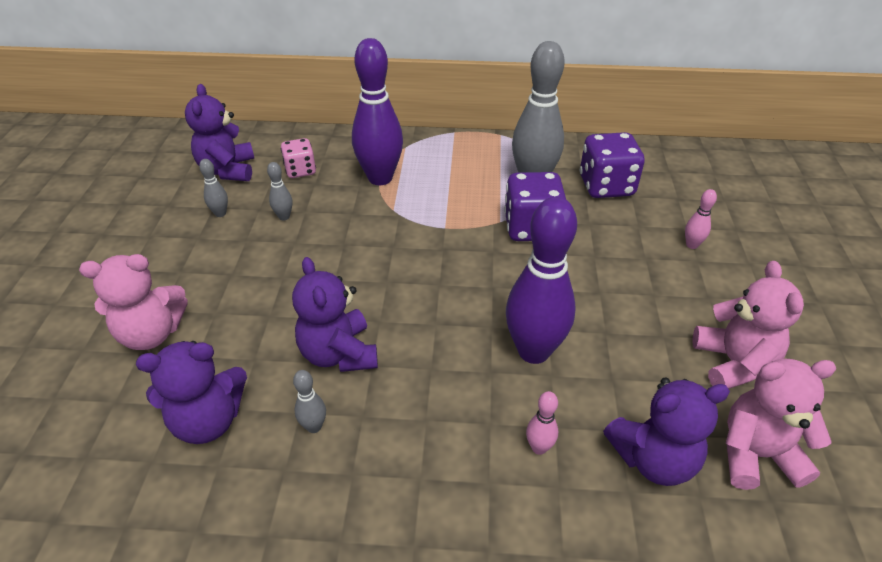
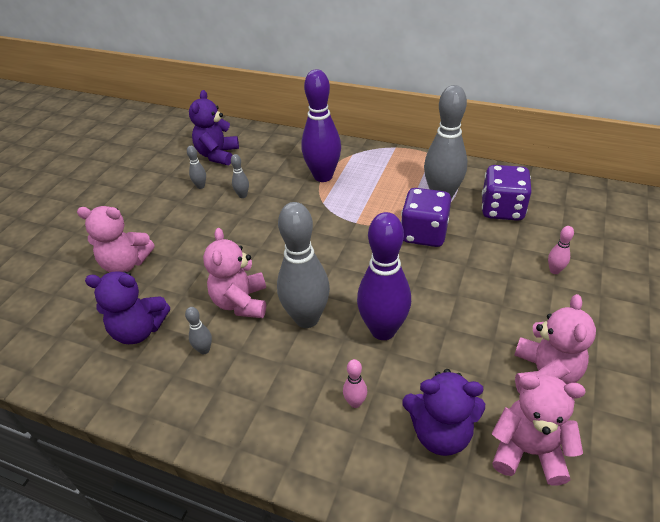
camera: 20 degrees right, 0 degrees up
pink dice [281,138,316,178] -> none
purple teddy bear [292,257,378,372] -> pink teddy bear [203,228,266,318]
none -> grey bowling pin [277,202,330,328]

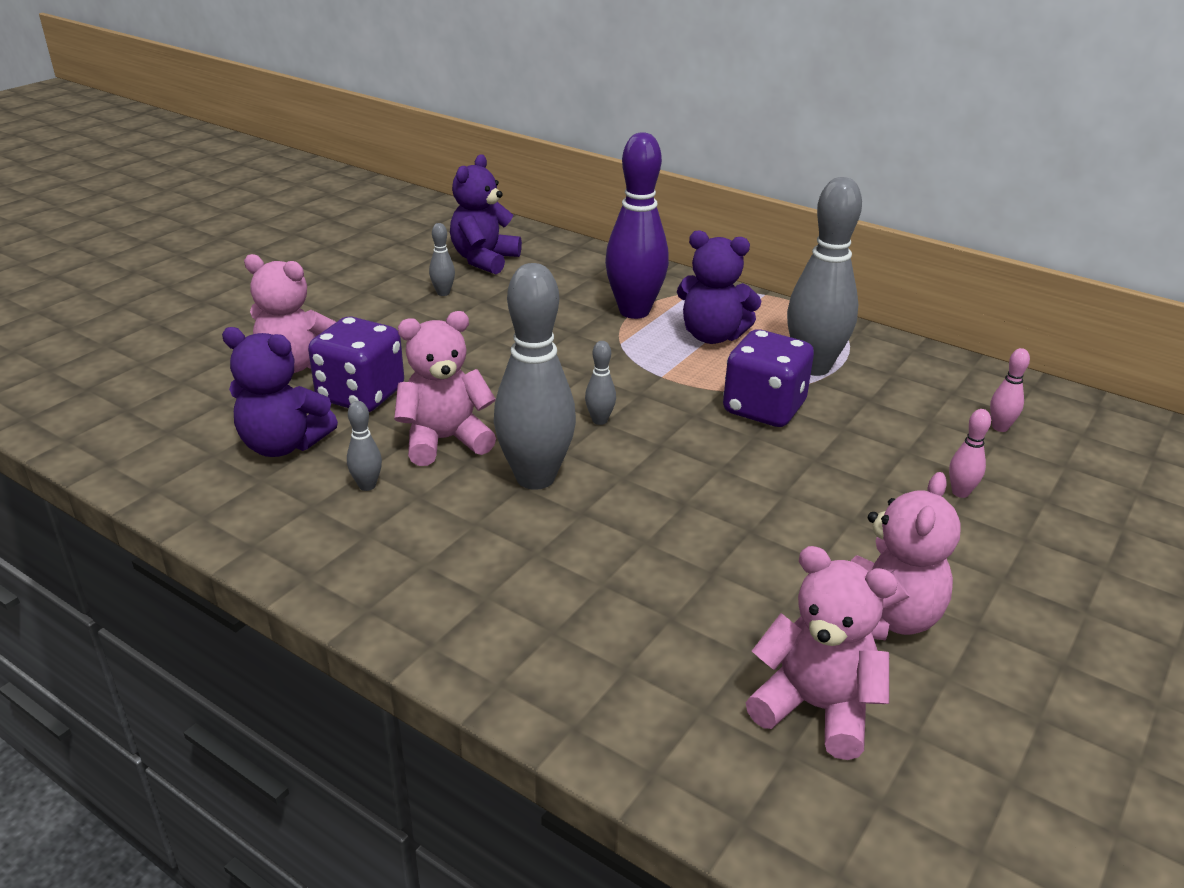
camera: 10 degrees right, 10 degrees down
pink teddy bear [203,228,266,318] -> pink teddy bear turned 60 degrees clockwise [394,311,496,466]
grey bowling pin [231,154,249,198] -> grey bowling pin moved to [585,341,616,425]
pink bowling pin [343,359,367,408] -> pink bowling pin moved to [990,348,1030,432]
purple bowling pin [357,212,411,340] -> none
purple teddy bear [402,369,485,456] -> purple teddy bear moved to [677,230,761,344]
purple dice [482,165,532,221] -> purple dice moved to [308,316,404,412]

